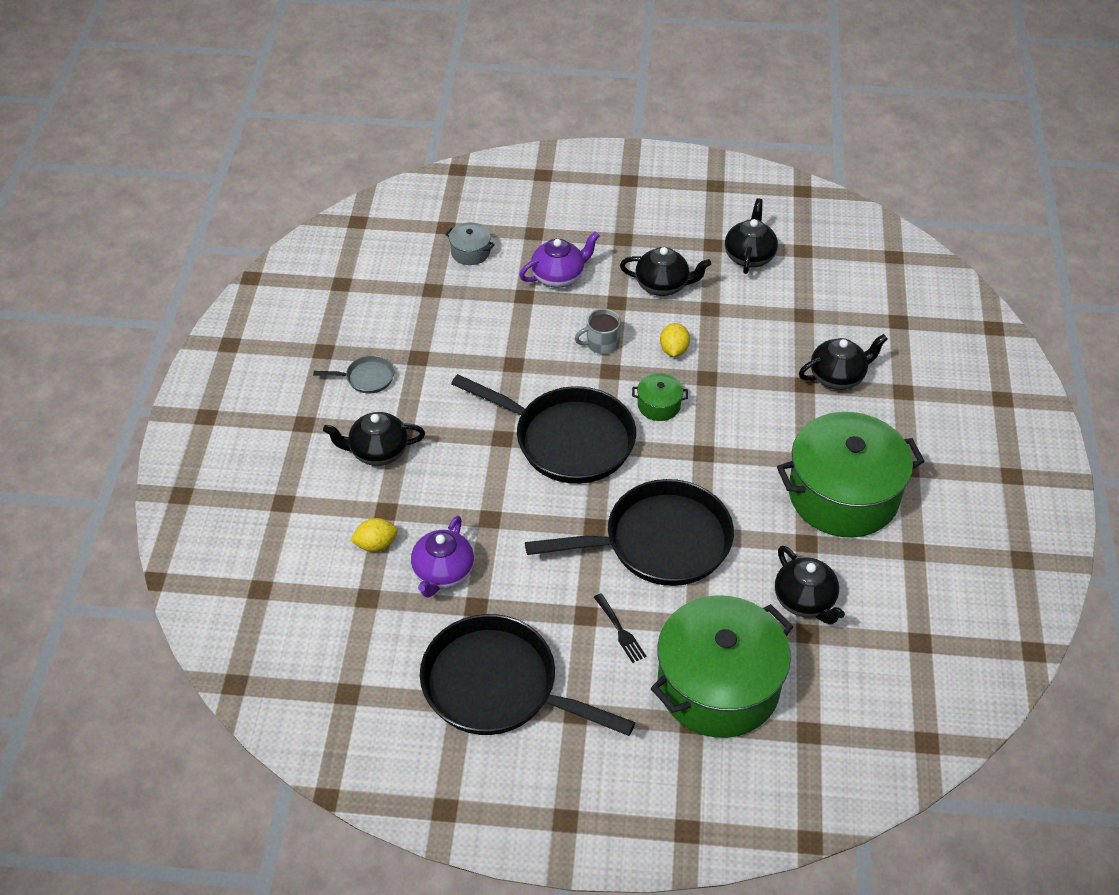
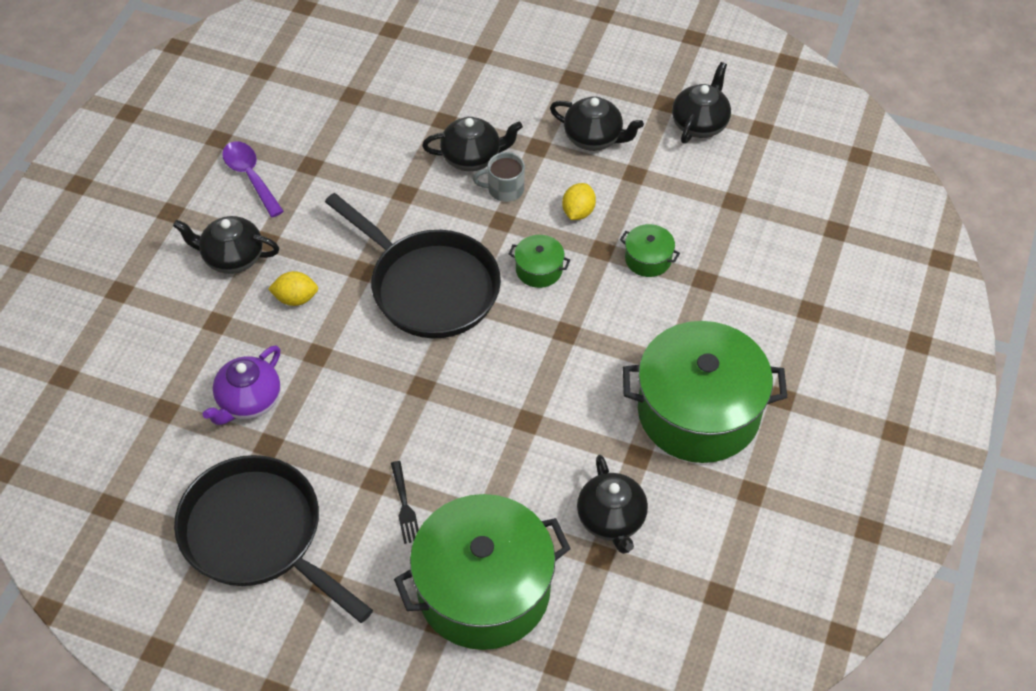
camera: 15 degrees right, 5 degrees up
grey pan [313,355,394,394] -> purple spoon [222,141,284,217]
yellow lemon [350,518,398,552] -> yellow lemon moved to [268,271,318,306]
grey pot [445,222,495,265] -> none
purple teapot [519,231,600,288] -> none
black pan [525,479,734,586] -> none
black teapot [799,334,888,390] -> black teapot moved to [422,117,523,171]
none -> green pot [620,224,680,277]

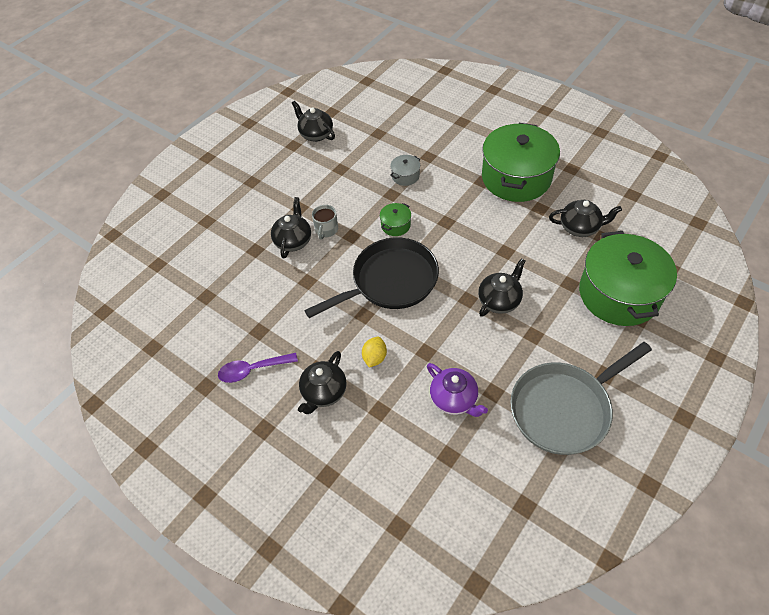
camera: 70 degrees left, 0 degrees up
black pan [174,455,373,623] -> grey pan [510,342,652,455]
black fork [391,461,419,544] -> none
black teapot [550,96,644,151] -> black teapot moved to [478,258,525,317]
yellow lemon [562,183,596,220] -> none
green pot [620,224,680,277] -> grey pot [390,155,420,186]

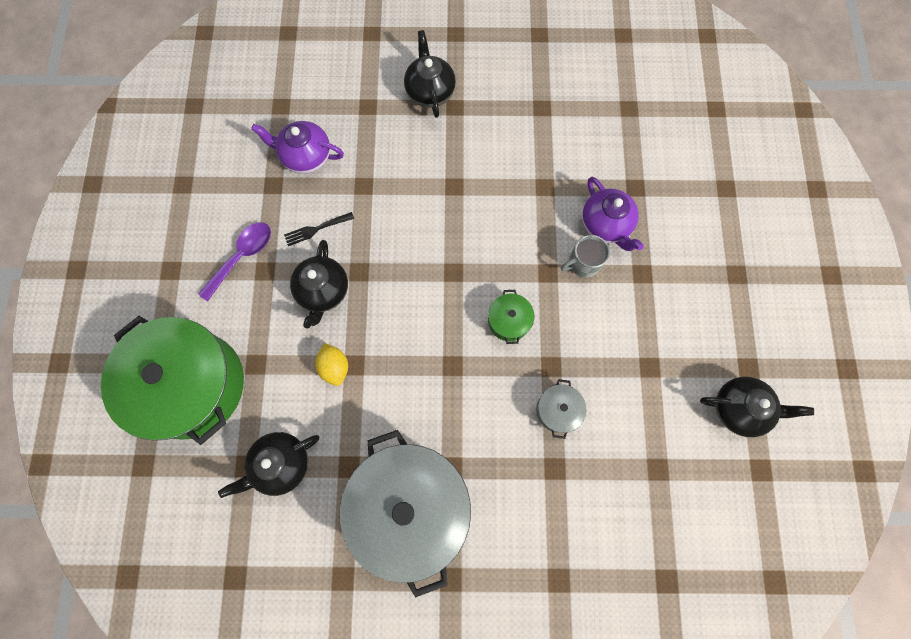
camera: 140 degrees right, 20 degrees up
purple spoon [218,353,298,383] -> purple spoon moved to [198,222,271,301]
black teapot [271,197,311,258] -> purple teapot [582,177,644,251]
black pan [304,237,439,318] -> none
grey mug [312,205,338,240] -> grey mug turned 90 degrees counterclockwise [561,235,610,278]
yellow lemon [362,337,387,368] -> yellow lemon moved to [315,343,348,386]
green pot [482,123,560,202] -> grey pot [340,430,471,598]
grey pan [510,342,652,455] -> none
none -> black fork [284,212,354,246]

